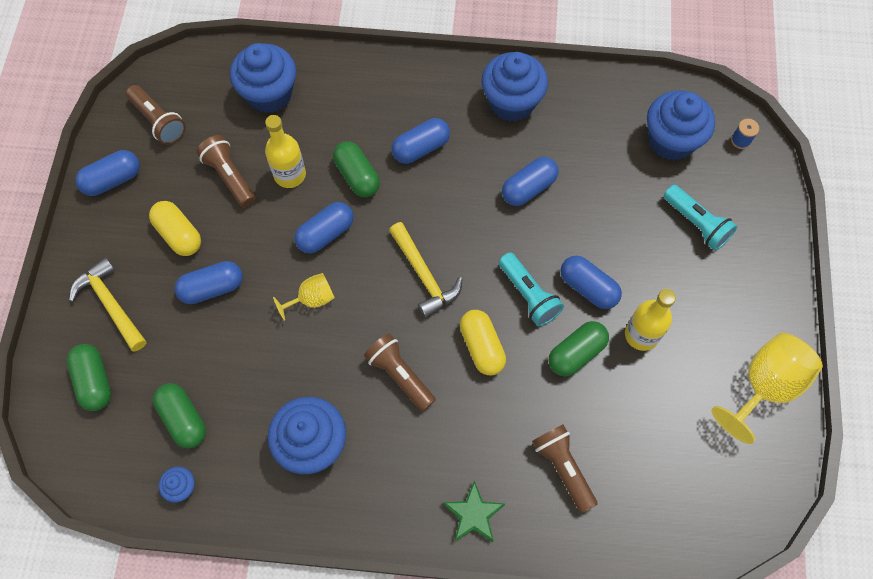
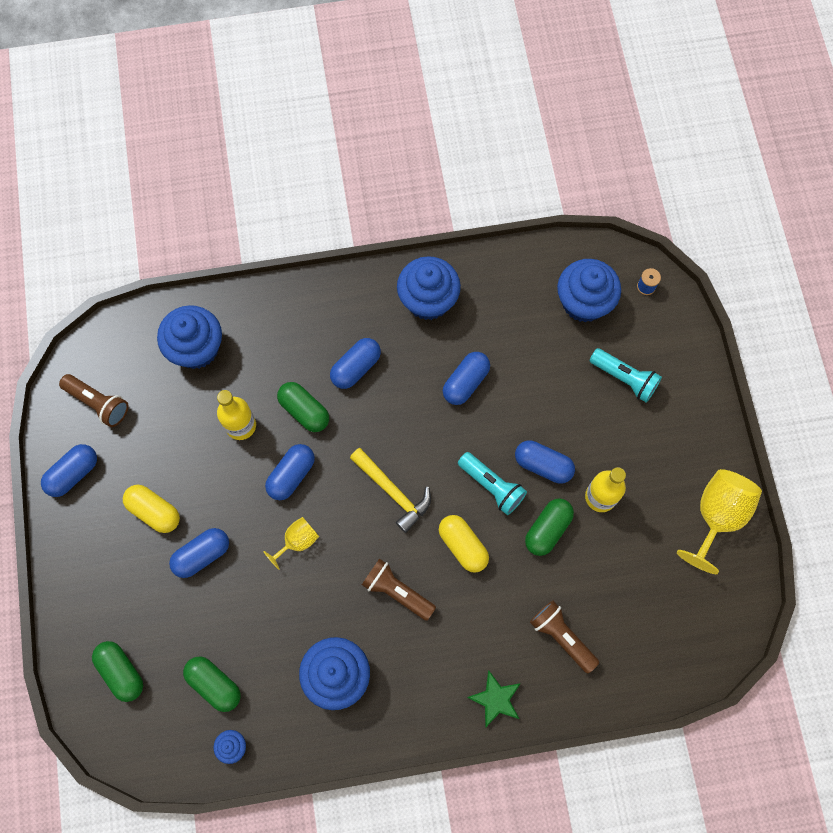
camera: 15 degrees left, 5 degrees up
yellow hammer [69,257,146,352] -> none
brown flashlight [196,135,256,207] -> none

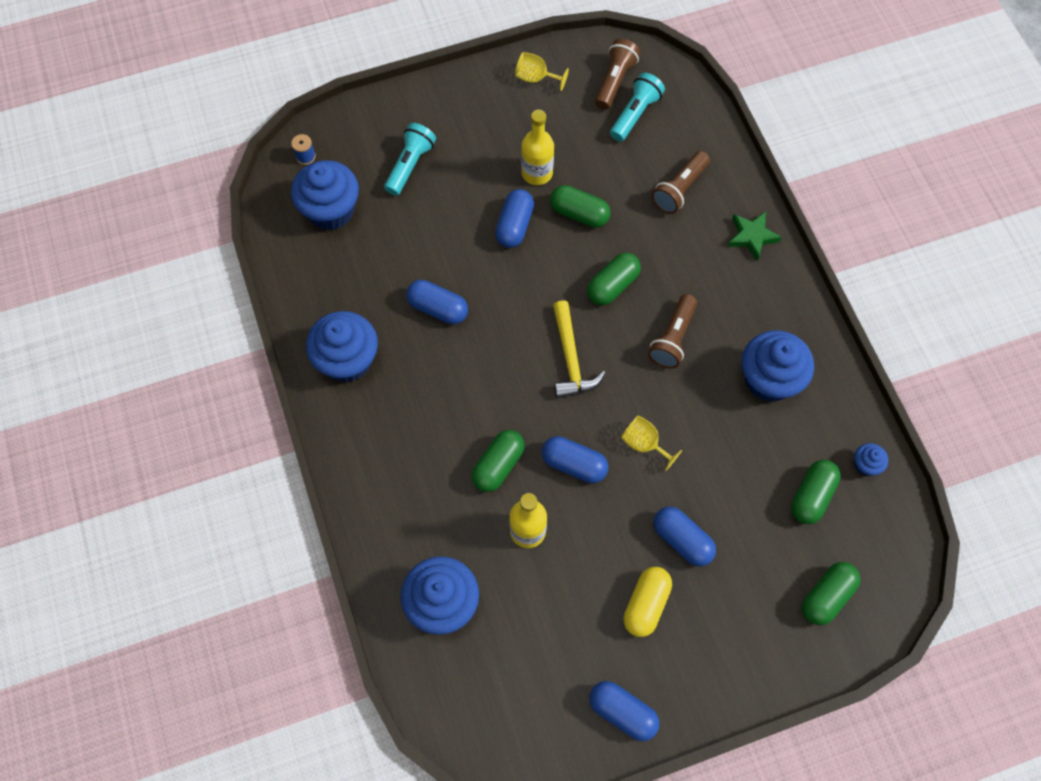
camera: 100 degrees left, 5 degrees down
brown flashlight [59,374,129,427] -> brown flashlight moved to [595,39,640,110]
blue capsule [330,338,381,389] -> none
yellow hammer [350,448,431,533] -> yellow hammer turned 135 degrees clockwise [553,300,606,398]
yellow capsule [439,515,489,573] -> green capsule [587,253,641,306]
turquoise flashlight [458,452,527,515] -> turquoise flashlight moved to [610,73,665,142]
yellow goblet [677,469,762,574] -> yellow goblet [515,52,569,91], size x0.55

